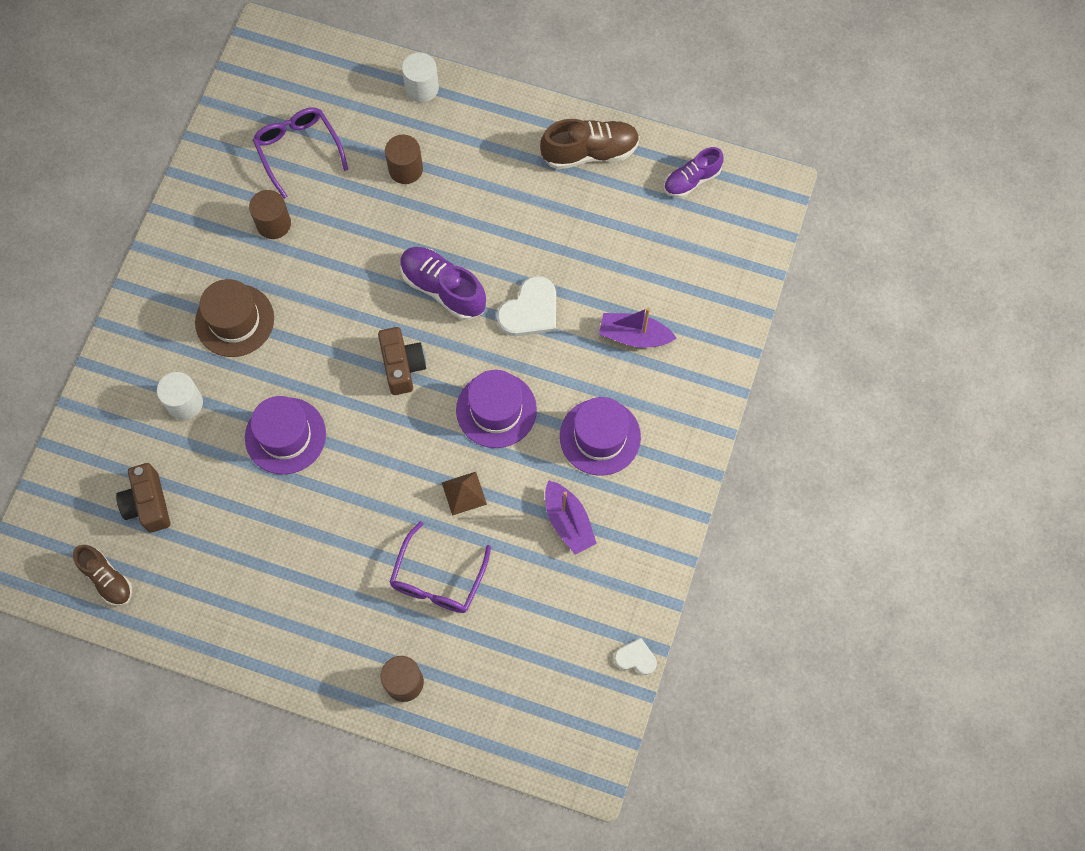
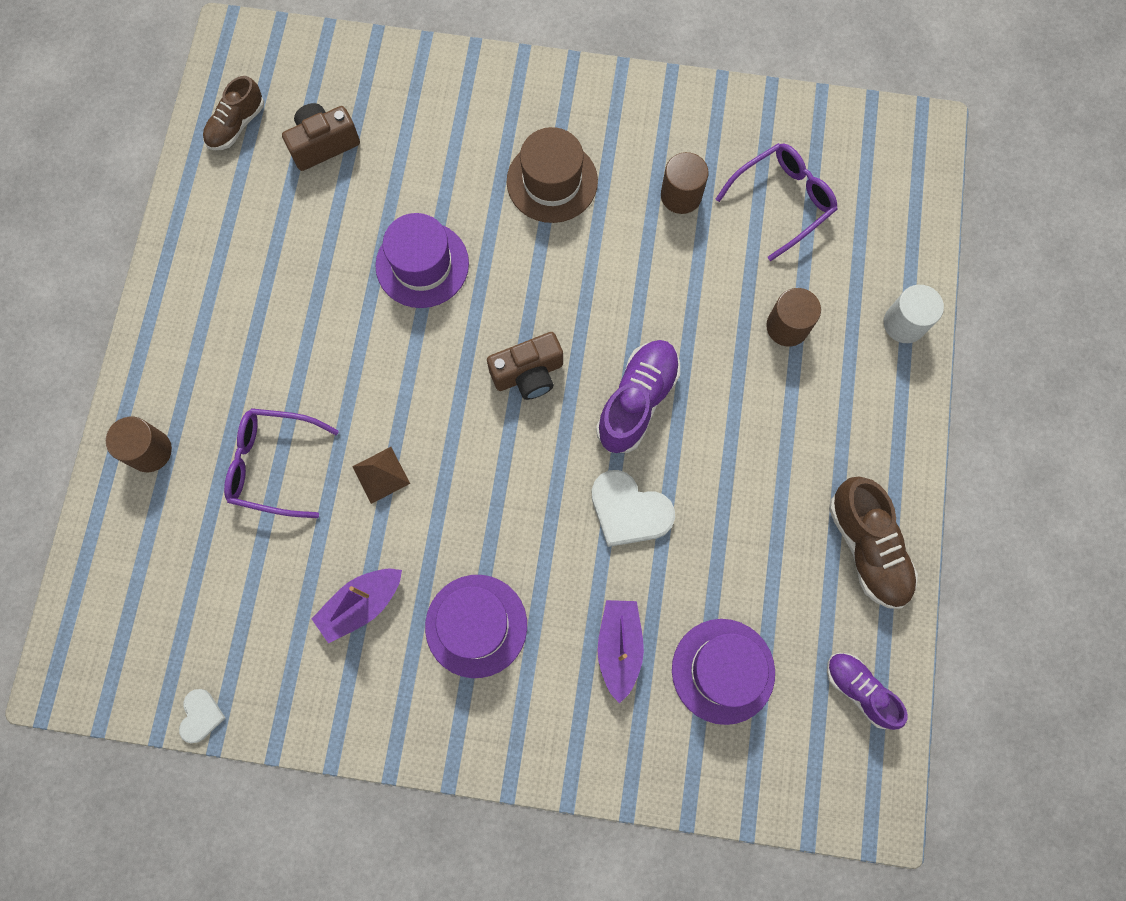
camera: 80 degrees right, 5 degrees up
white cylinder [157,372,203,420] -> none
purple hat [456,370,537,448] -> purple hat moved to [672,619,775,725]

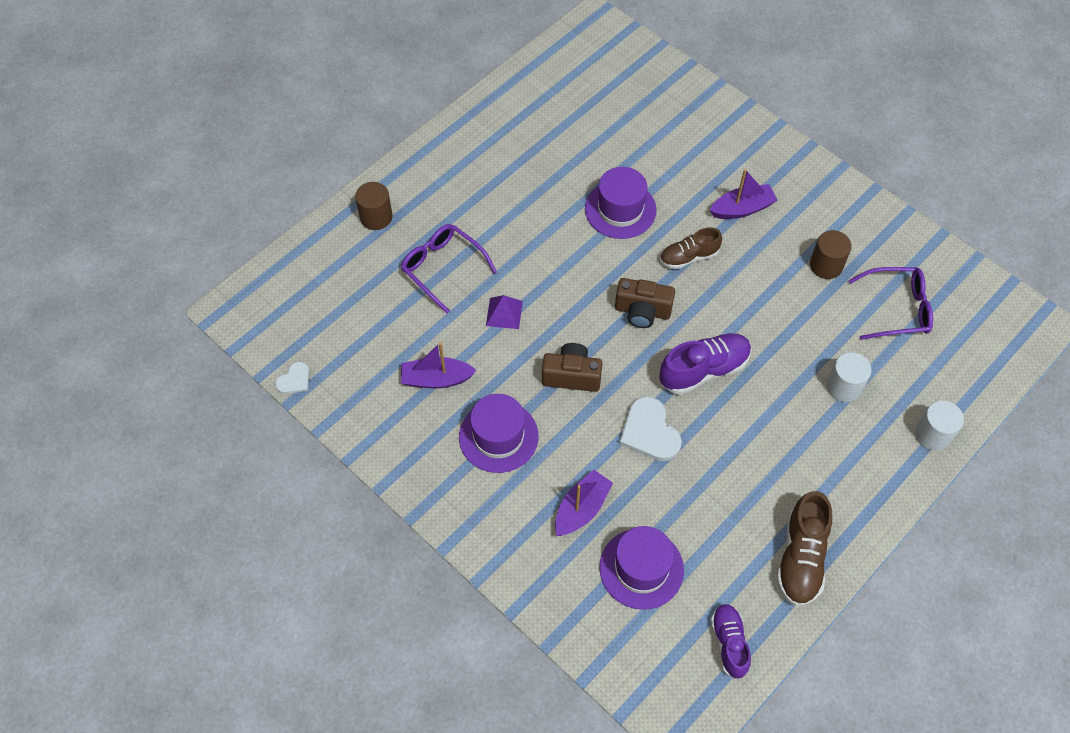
camera: 35 degrees right, 15 degrees down
brown shoe [203,76,264,150] -> brown shoe moved to [660,227,722,269]
brown camera [282,103,360,171] -> brown camera moved to [542,343,602,392]
brown pyramid [352,447,410,504] -> purple pyramid [486,295,523,329]
brown hat [507,127,598,223] -> purple boat [710,169,778,219]
brown cylinder [766,288,821,347] -> white cylinder [827,352,871,402]

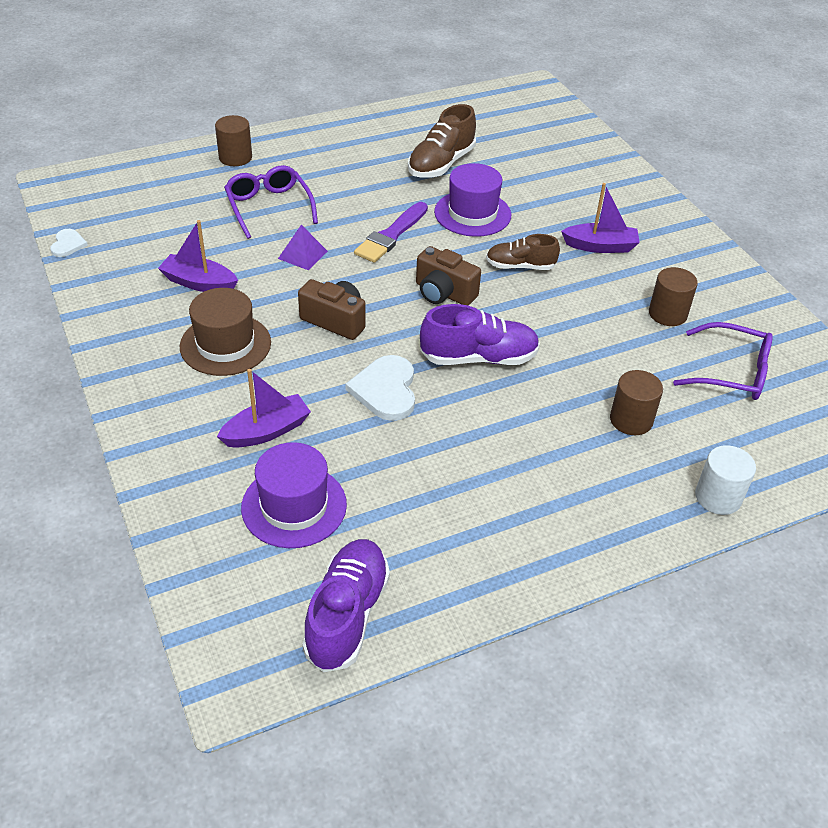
camera: 20 degrees right, 15 degrees down
white heart [275,361,310,394] -> white heart turned 60 degrees counterclockwise [50,229,88,257]
purple hat [459,394,538,473] -> brown hat [180,288,271,376]
purple shoe [711,604,751,679] -> purple shoe [302,539,390,672], size x1.52
brown shoe [776,491,832,606] -> brown shoe moved to [408,104,476,178]
white cylinder [827,352,871,402] -> brown cylinder [610,370,663,435]
none -> purple brush [354,202,428,263]

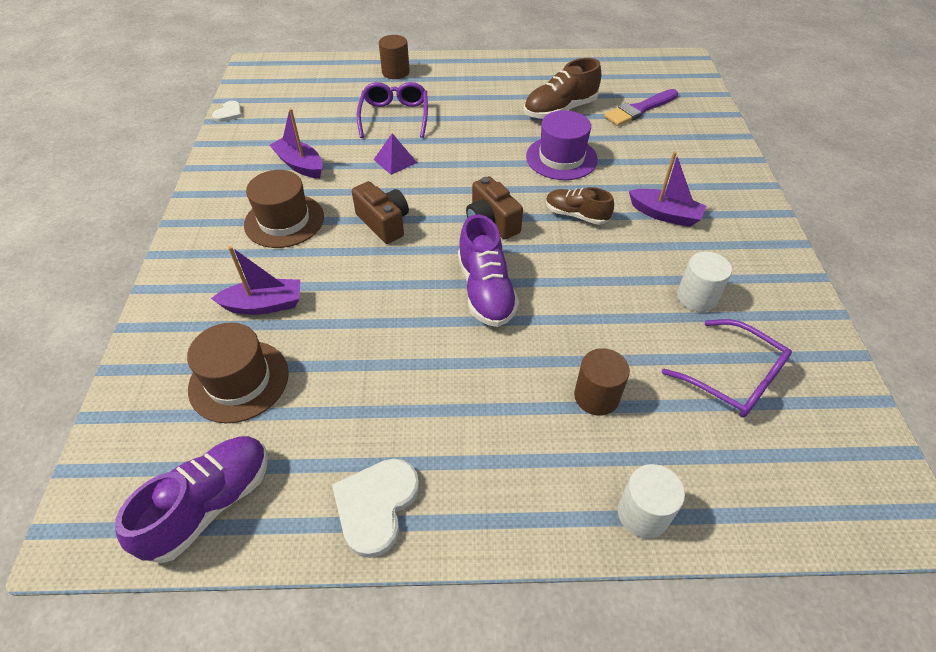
camera: 25 degrees right, 5 degrees up
purple hat [241,442,347,548] -> brown hat [187,323,289,423]
white heart [345,355,415,421] -> white heart moved to [332,458,419,558]
purple brush [354,202,428,263] -> purple brush moved to [604,89,678,126]
purple shoe [420,304,540,365] -> purple shoe turned 60 degrees clockwise [458,215,519,327]
brown cylinder [649,267,698,326] -> white cylinder [677,251,732,312]

